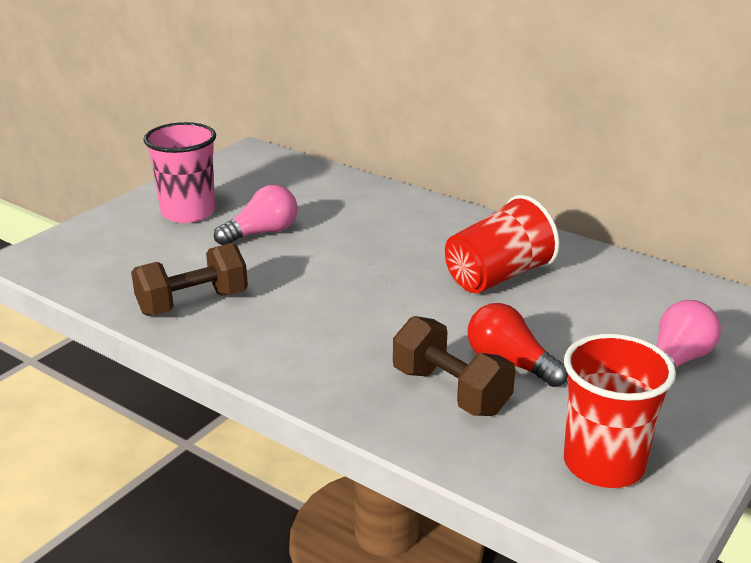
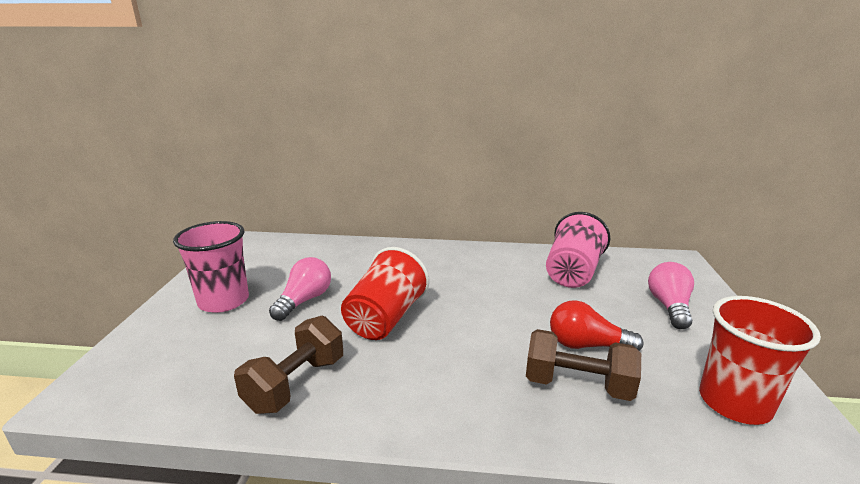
camera: 30 degrees left, 5 degrees down
red cup [445,195,560,293] -> red cup moved to [341,247,429,340]
none -> pink cup [546,212,610,288]

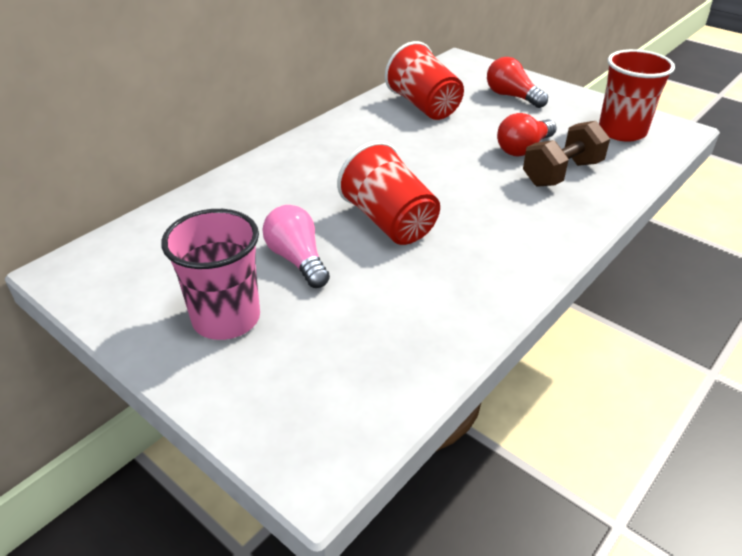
camera: 55 degrees left, 15 degrees up
brown dumbbell [234,316,343,414] -> none
pink cup [546,212,610,288] -> red cup [385,41,464,120]
pink light bulb [648,262,694,329] -> red light bulb [487,57,548,108]

